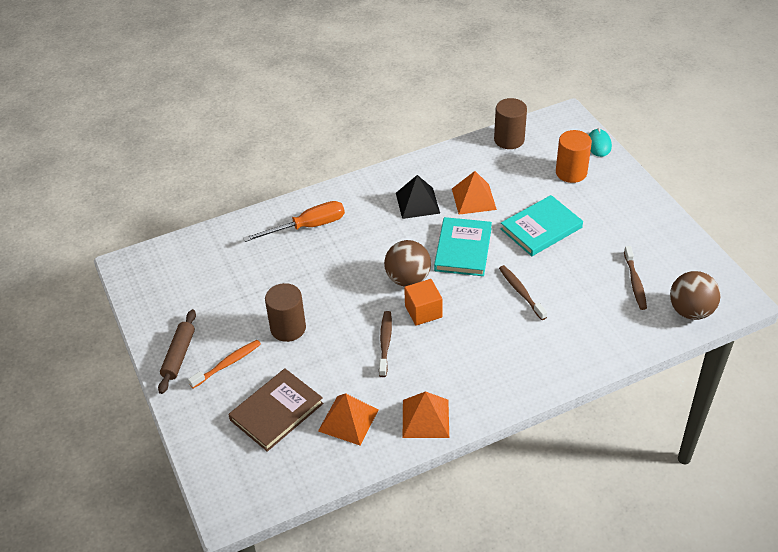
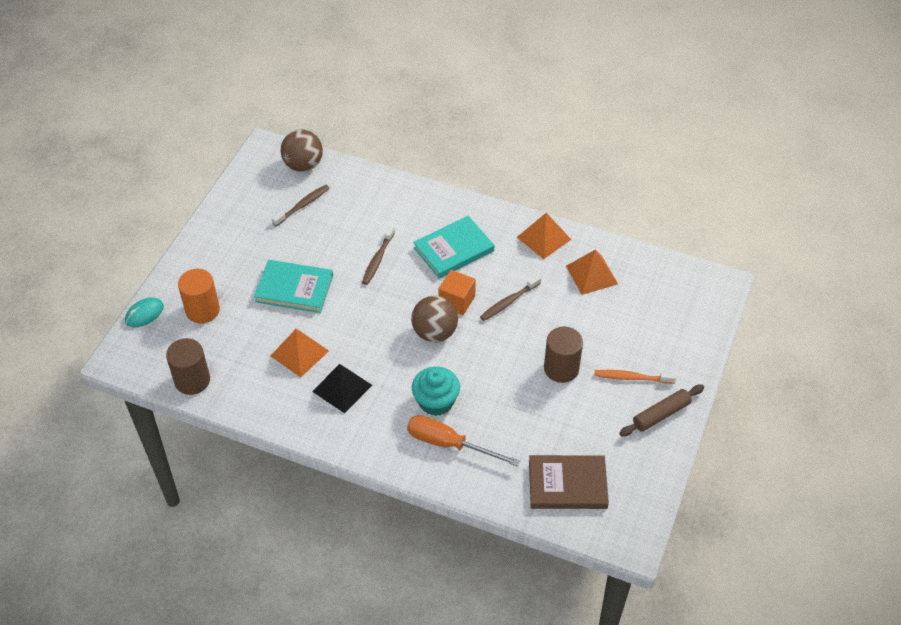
camera: 135 degrees left, 5 degrees up
brown book [228,369,324,452] -> brown book moved to [529,455,609,509]
turquoise book [434,217,492,276] -> turquoise book moved to [413,216,494,278]
none -> turquoise cupcake [412,367,460,416]

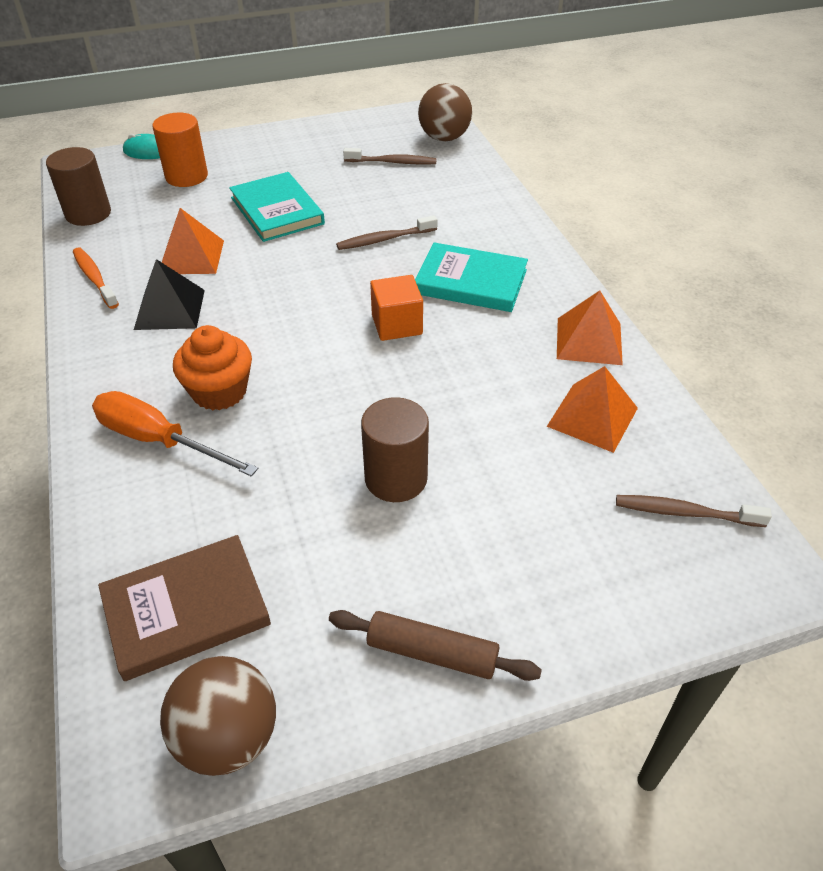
camera: 50 degrees right, 5 degrees down
orange screwdriver [407,415,520,467] -> orange screwdriver turned 45 degrees counterclockwise [92,391,258,477]
brown ball [411,296,458,342] -> brown ball moved to [160,656,276,776]
turquoise cupcake [412,367,460,416] -> orange cupcake [173,325,252,411]
brown toothbrush [480,275,541,321] -> brown toothbrush moved to [616,495,772,527]
brown book [529,455,609,509] -> brown book turned 75 degrees counterclockwise [98,535,271,681]
orange toothbrush [595,370,676,384] -> orange toothbrush moved to [73,247,119,309]

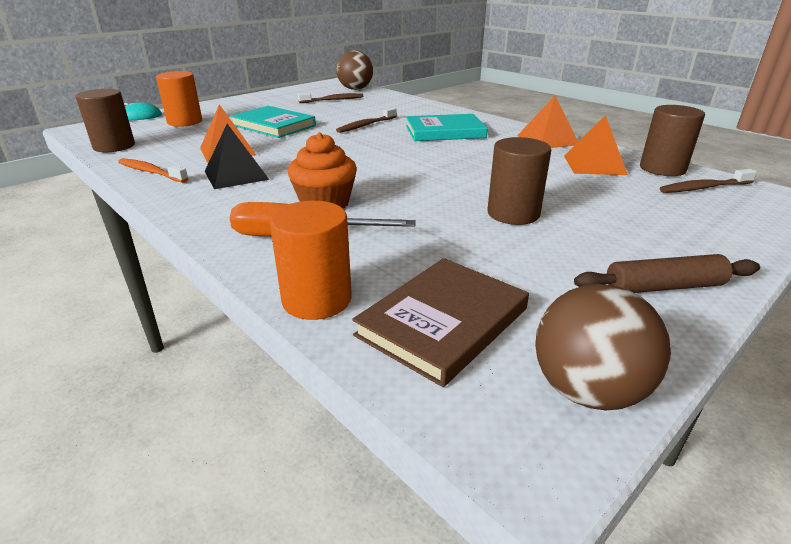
camera: 25 degrees left, 15 degrees down
orange cube [370,275,423,341] -> none
none -> orange cylinder [270,201,352,320]
none -> brown cylinder [640,105,705,176]

